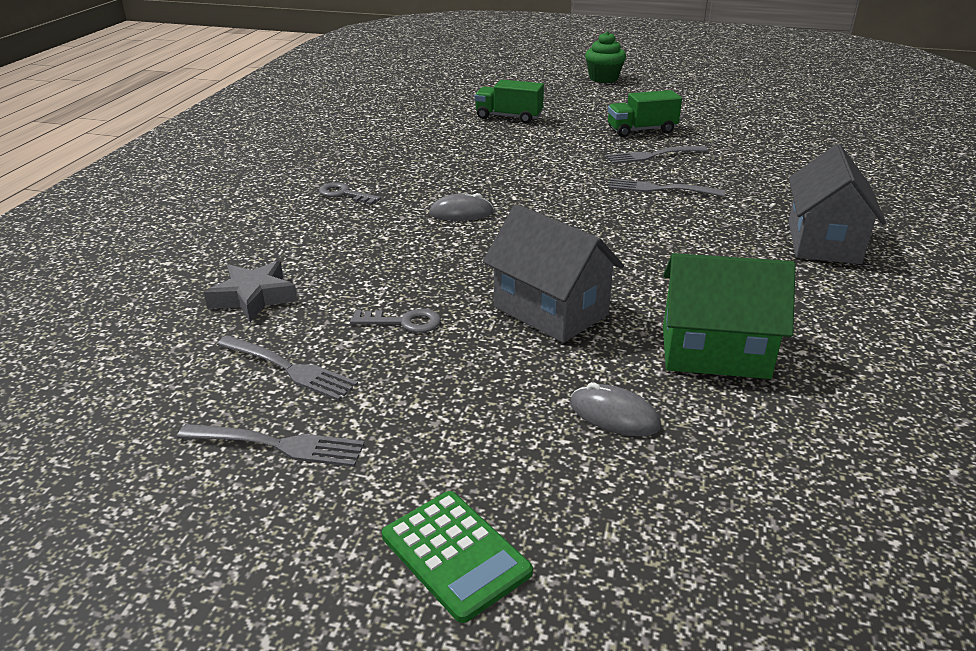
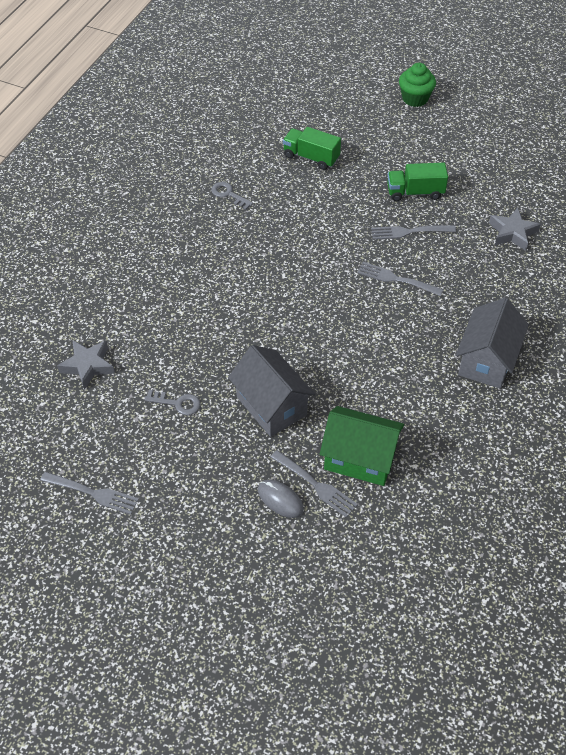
camera: 10 degrees right, 20 degrees up
grey fork [217,335,358,401] -> grey fork moved to [270,450,358,517]
grey key [319,182,381,205] -> grey key moved to [211,182,253,210]
green calculator [382,491,533,623] -> none
grey mouse [429,193,494,221] -> none
none -> grey star [489,208,541,251]

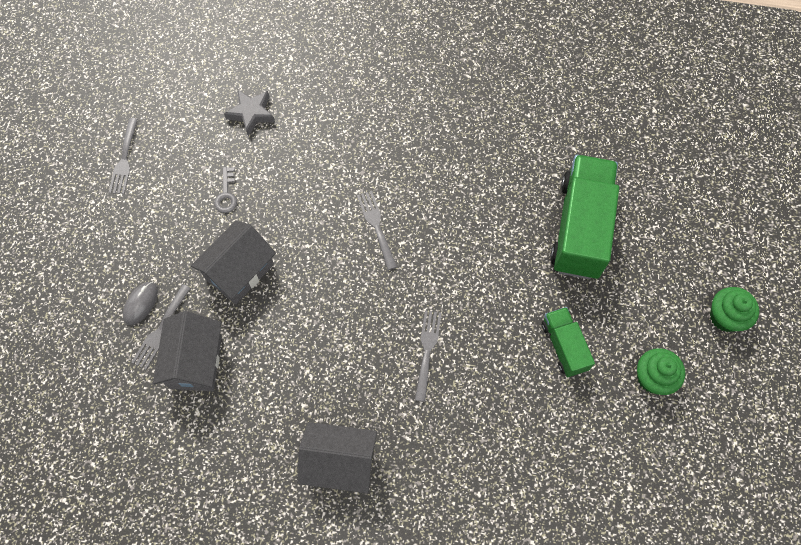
camera: 75 degrees right, 15 degrees up
grey key [211,182,253,210] -> none
green truck [283,127,341,170] -> green truck [550,155,619,279], size x1.90
green house [320,406,404,486] -> grey house [153,311,222,391]
grey fork [371,225,456,240] -> grey fork moved to [357,191,397,270]
grey star [489,208,541,251] -> none
none -> green cupcake [637,348,685,395]

